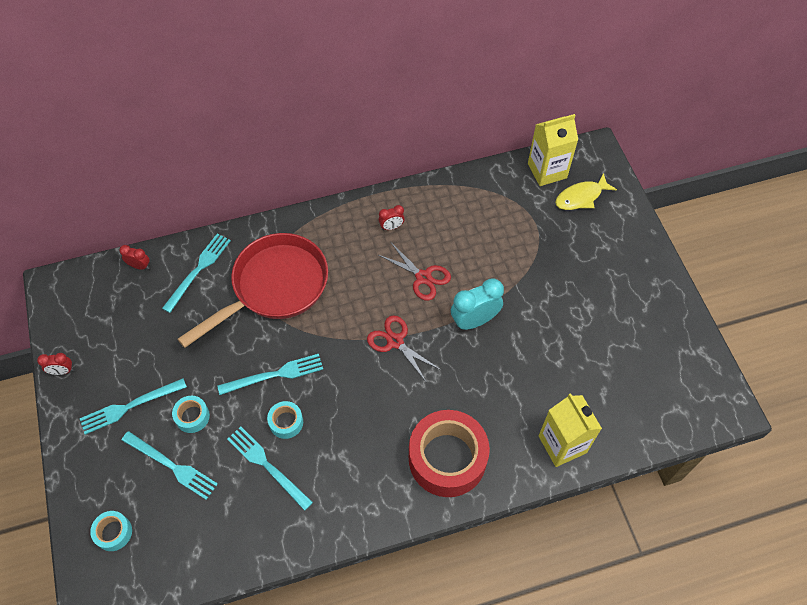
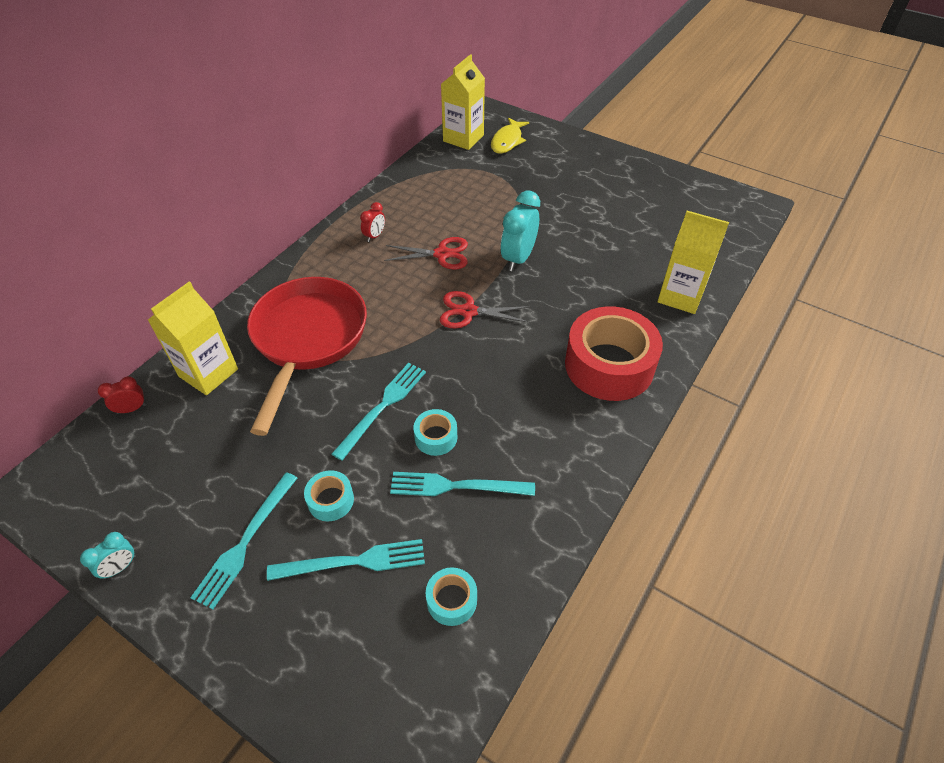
camera: 40 degrees left, 10 degrees down
red clock [37,353,74,375] -> turquoise clock [80,532,136,579]
turquoise tape [90,511,132,551] -> turquoise tape moved to [426,567,477,626]
turquoise fork [162,233,231,313] -> yellow carton [148,282,238,395]

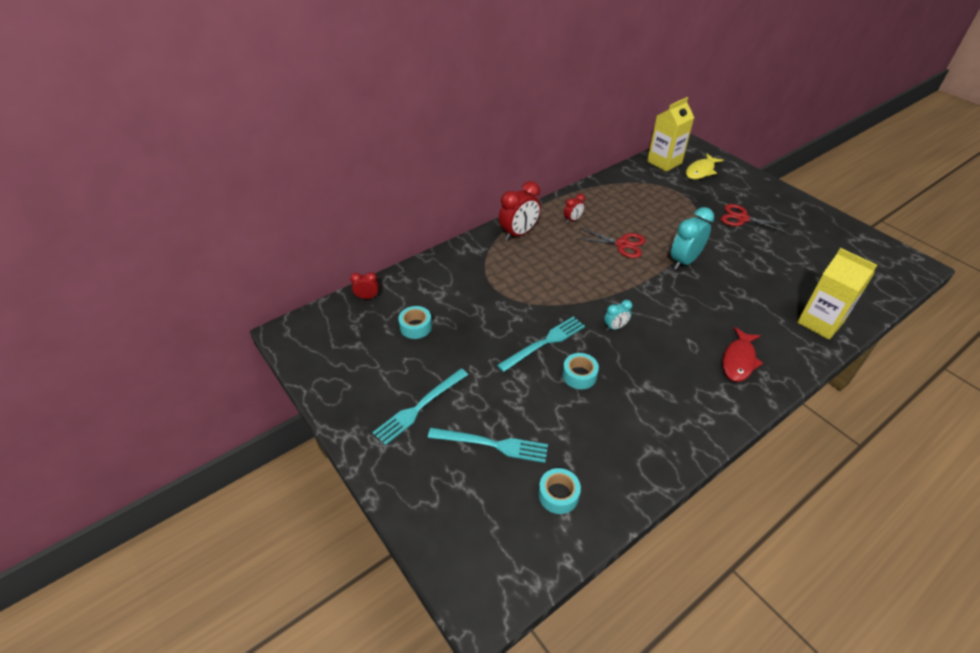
camera: 20 degrees right, 5 degrees down
turquoise clock [80,532,136,579] -> turquoise clock moved to [604,300,632,331]
yellow carton [148,282,238,395] -> none
red pan [247,277,367,436] -> none
turquoise tape [304,470,354,521] -> turquoise tape moved to [399,306,432,339]
turquoise fork [390,472,535,496] -> none
red scissors [440,291,531,328] -> red scissors moved to [721,204,790,234]
red tape [565,306,663,401] -> red fish [723,327,763,382]
none -> red clock [499,181,541,240]

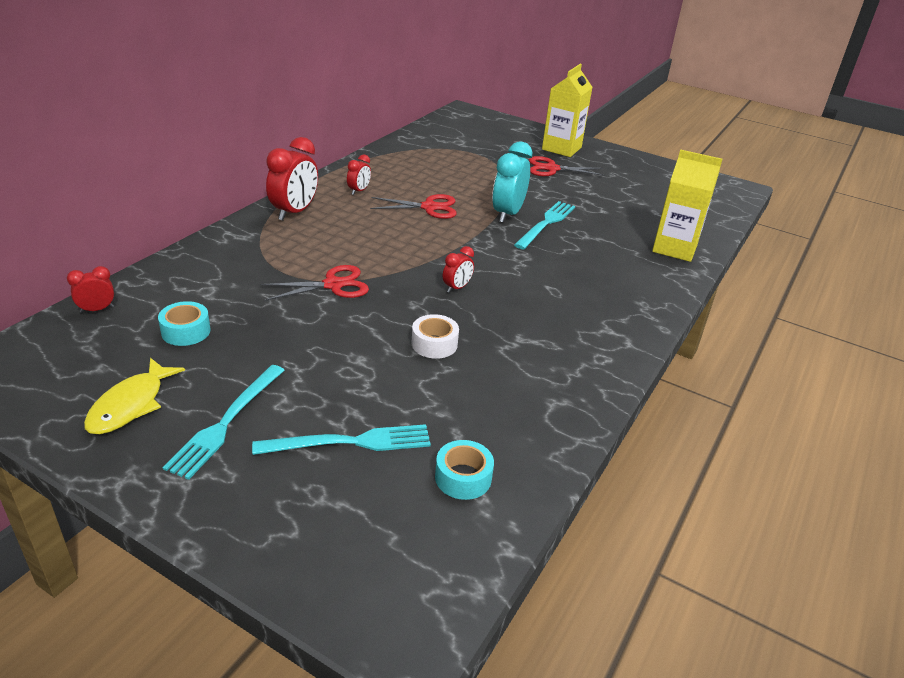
camera: 25 degrees left, 10 degrees down
turquoise fork [497,316,585,372] -> turquoise fork moved to [514,201,575,249]
turquoise tape [562,353,599,389] -> white tape [412,314,459,359]
turquoise clock [604,300,632,331] -> red clock [443,246,474,293]
yellow carton [647,97,694,172] -> yellow carton moved to [542,64,593,157]
yellow fish [686,153,724,179] -> yellow fish moved to [84,358,185,434]
red fish [723,327,763,382] -> none
none -> red scissors [260,265,369,301]

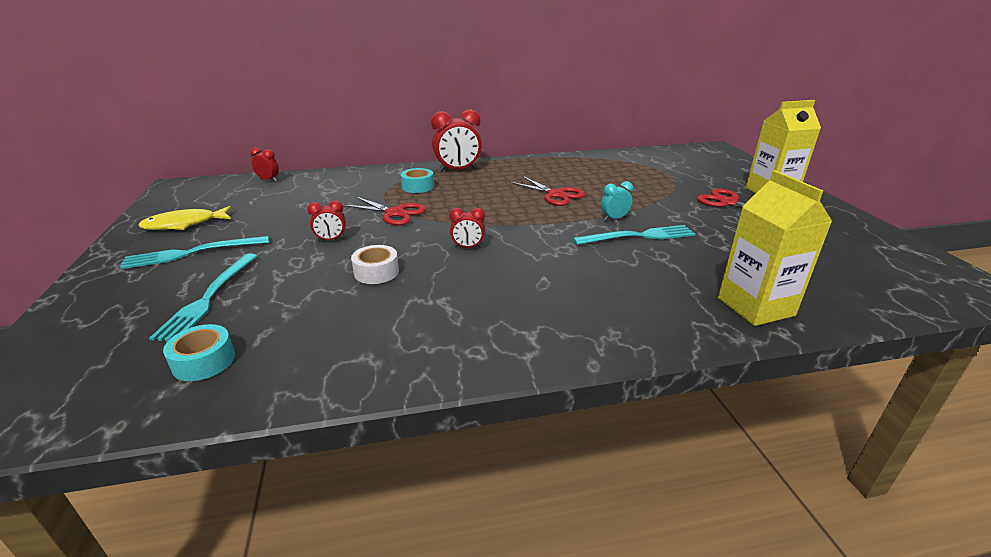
camera: 50 degrees right, 5 degrees down
turquoise tape [158,301,211,346] -> turquoise tape moved to [401,168,434,193]
turquoise fork [252,424,431,455] -> turquoise fork turned 60 degrees clockwise [149,253,257,341]
red clock [347,154,371,195] -> red clock moved to [307,200,346,241]
turquoise clock [492,141,532,223] -> turquoise clock [601,181,633,221], size x0.52

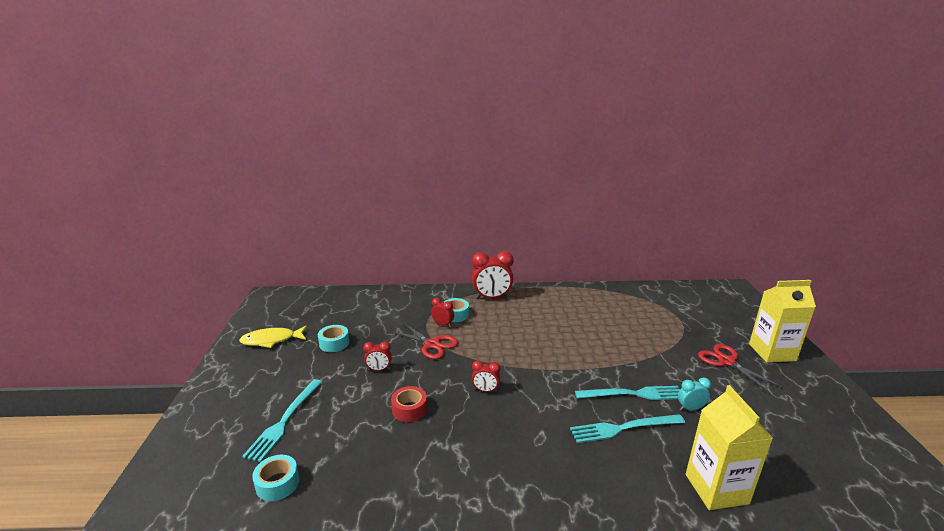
camera: 10 degrees right, 5 degrees down
turquoise fork [120,236,269,269] -> turquoise fork moved to [570,414,685,443]
red clock [250,148,279,182] -> red clock moved to [431,298,454,328]
white tape [351,245,399,284] -> red tape [391,386,427,422]
red scissors [509,176,585,206] -> none
turquoise clock [601,181,633,221] -> turquoise clock moved to [678,377,711,411]
none -> turquoise tape [318,325,349,352]

